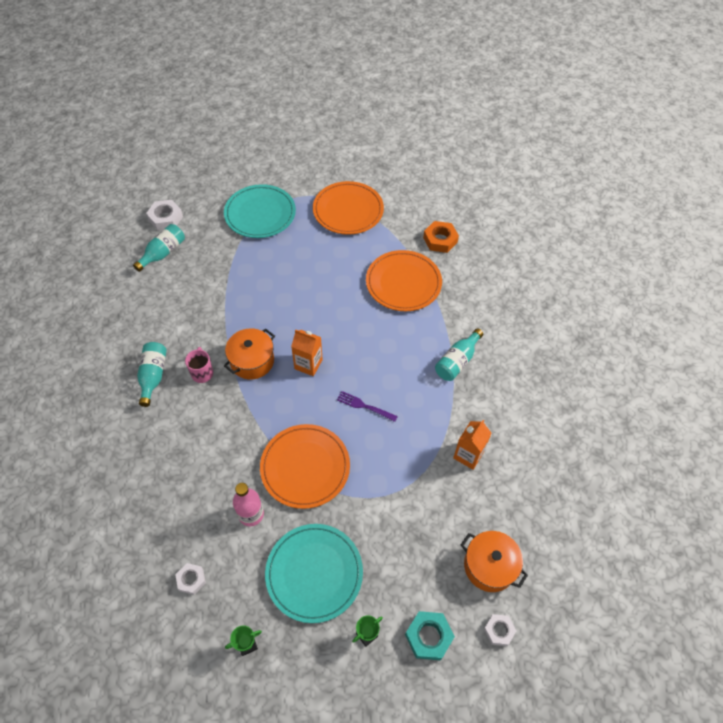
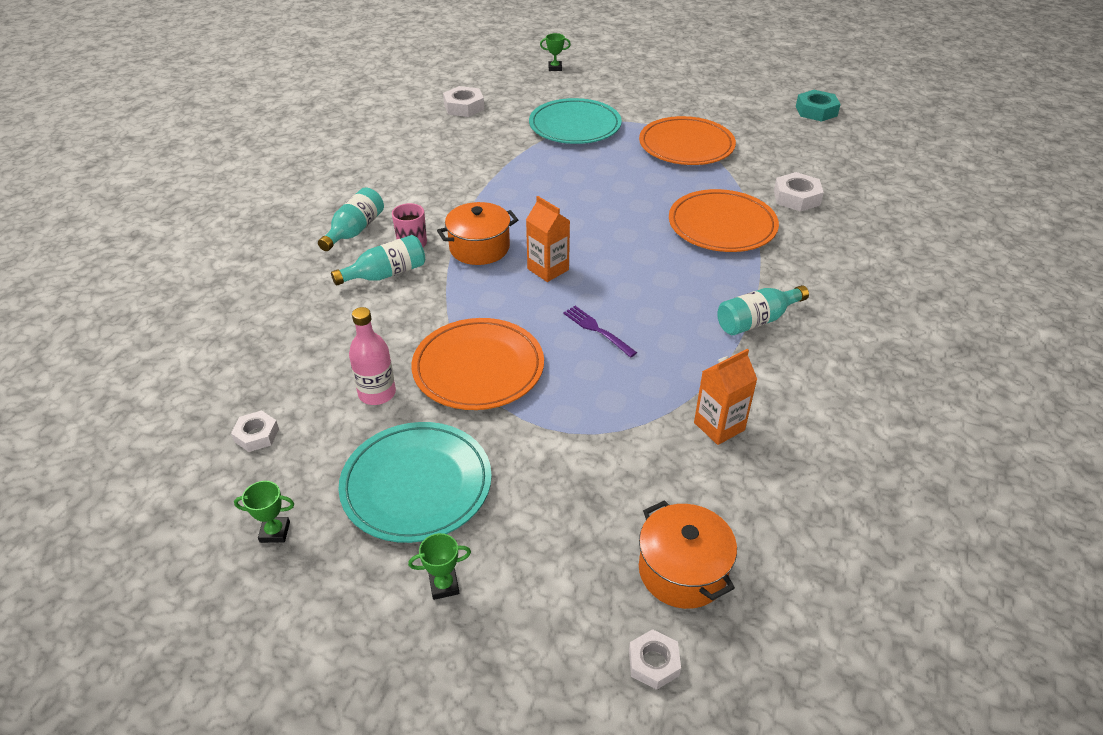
camera: 25 degrees right, 15 degrees down
turquoise bottle [133,224,185,272] -> turquoise bottle moved to [331,235,425,286]
turquoise nut [405,611,455,660] -> turquoise nut moved to [796,90,841,122]
orange nut [423,221,459,253] -> white nut [774,172,824,212]
none -> green trophy [540,33,571,71]

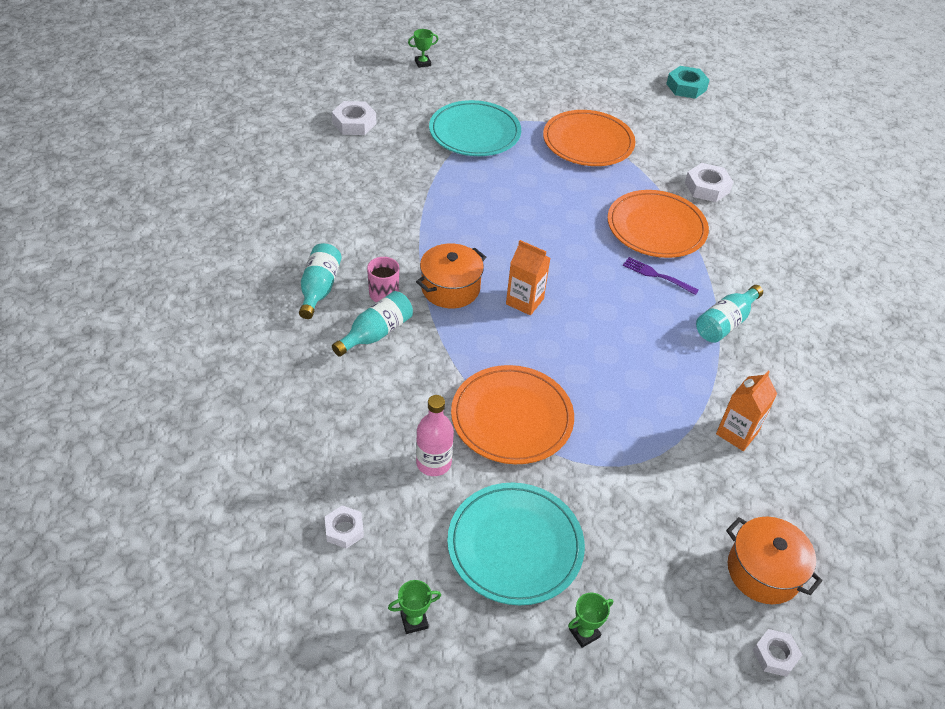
camera: 20 degrees left, 5 degrees up
purple fork [563,306,637,358] -> purple fork moved to [623,257,699,295]

